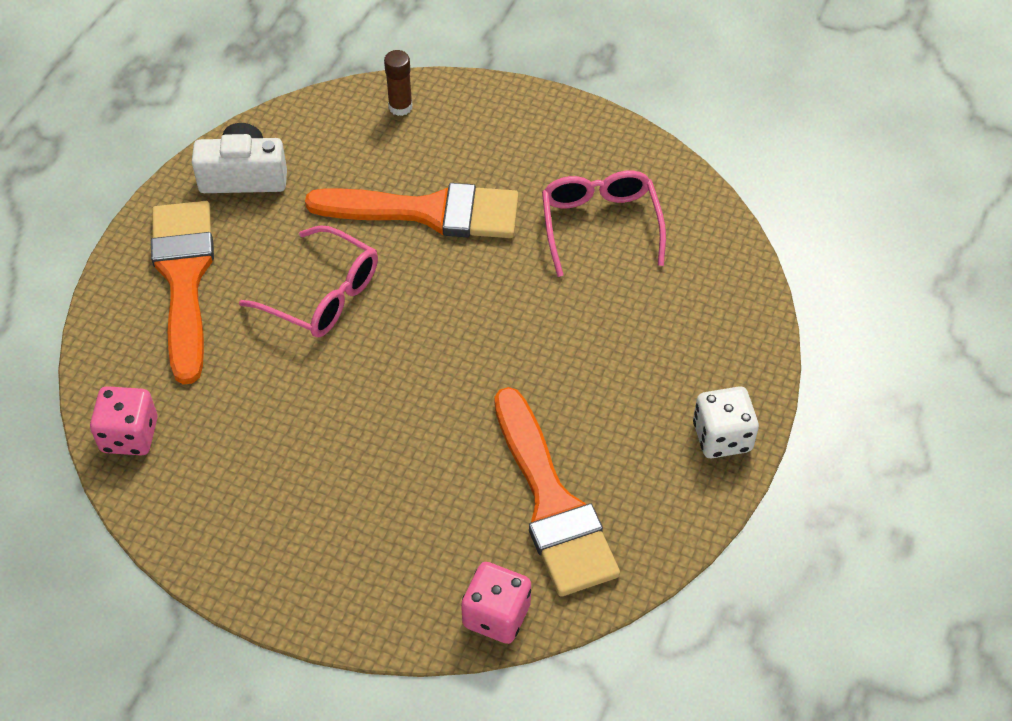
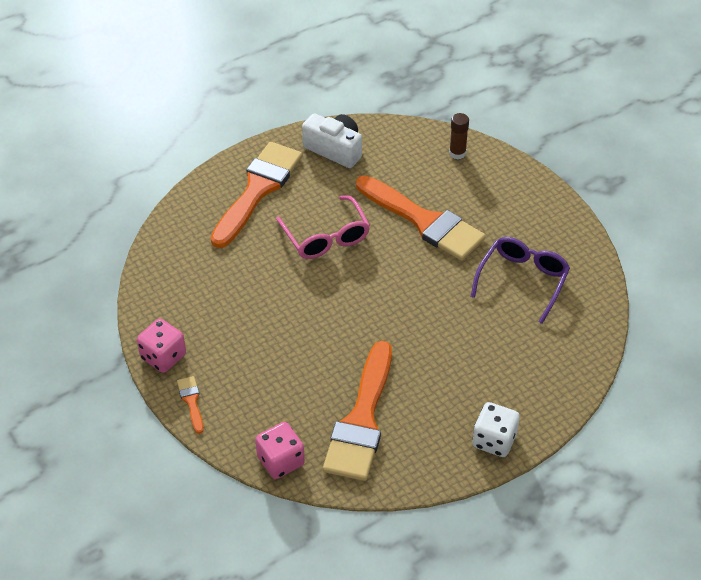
camera: 35 degrees right, 5 degrees down
pink dice [90,386,158,455] -> pink dice moved to [137,319,186,373]
pink glasses [542,171,666,277] -> purple glasses [471,237,570,324]
none -> orange brush [177,376,204,434]

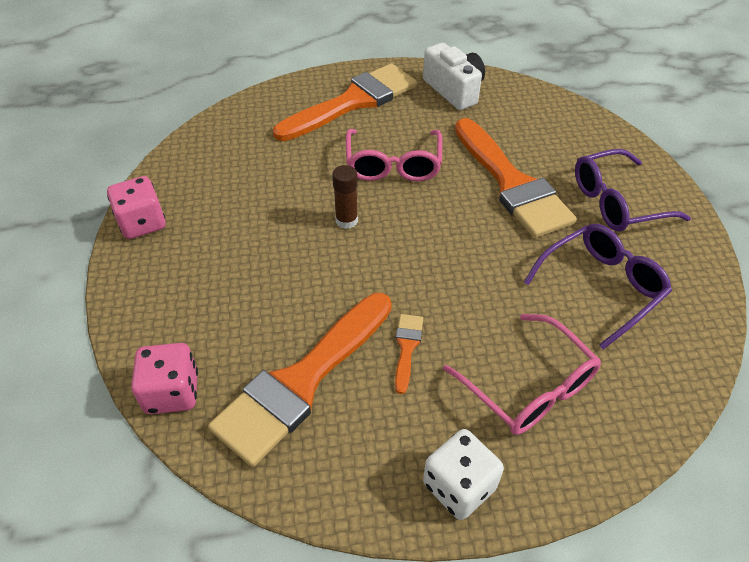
camera: 25 degrees right, 0 degrees up
orange brush [177,376,204,434] -> orange brush moved to [395,314,423,394]
brown glue stick [449,113,469,159] -> brown glue stick moved to [332,165,358,229]
none -> pink glasses [443,314,601,435]
none -> purple glasses [575,149,691,232]

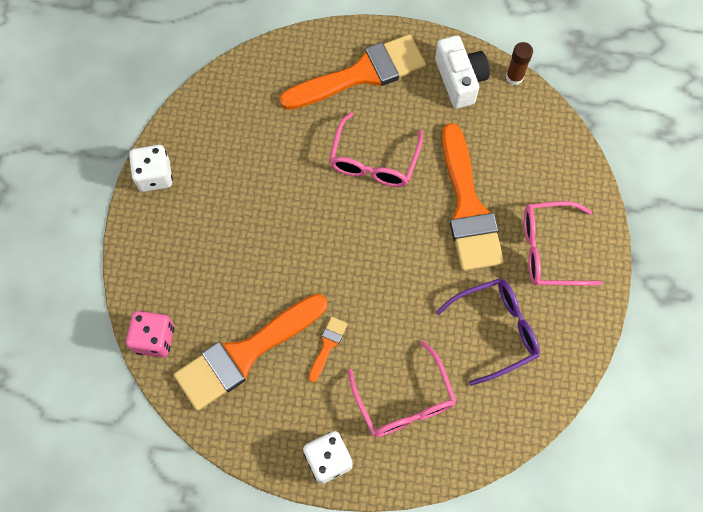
camera: 15 degrees right, 20 degrees up
pink dice [107,176,166,239] -> white dice [129,145,173,192]
brown glue stick [332,165,358,229] -> brown glue stick moved to [506,42,533,85]
purple glasses [575,149,691,232] -> pink glasses [524,201,603,286]

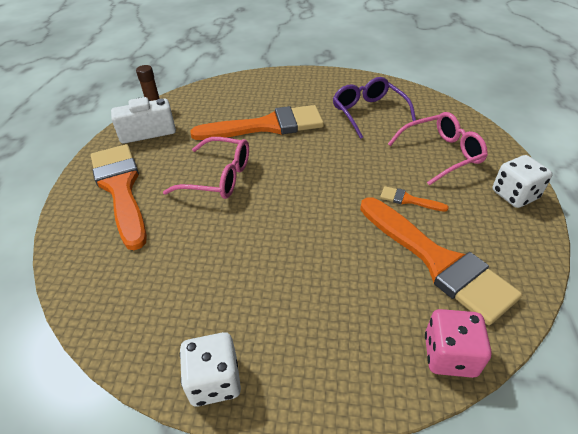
camera: 90 degrees left, 25 degrees down
pink glasses [524,201,603,286] -> none

